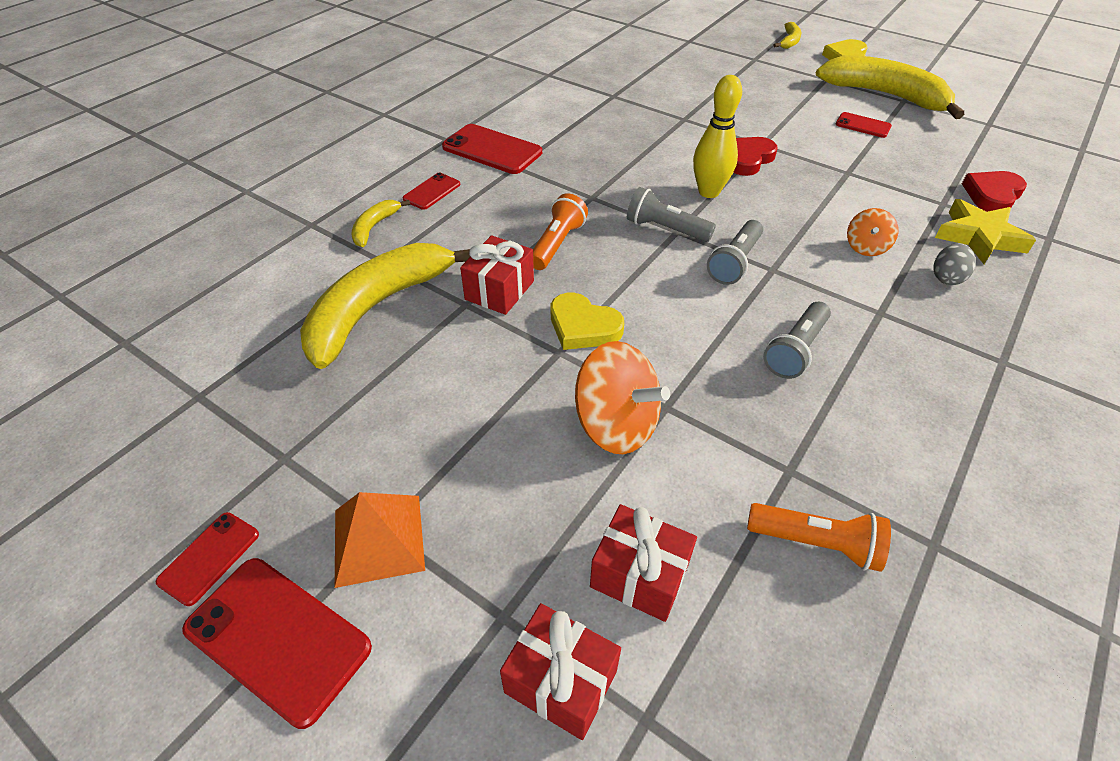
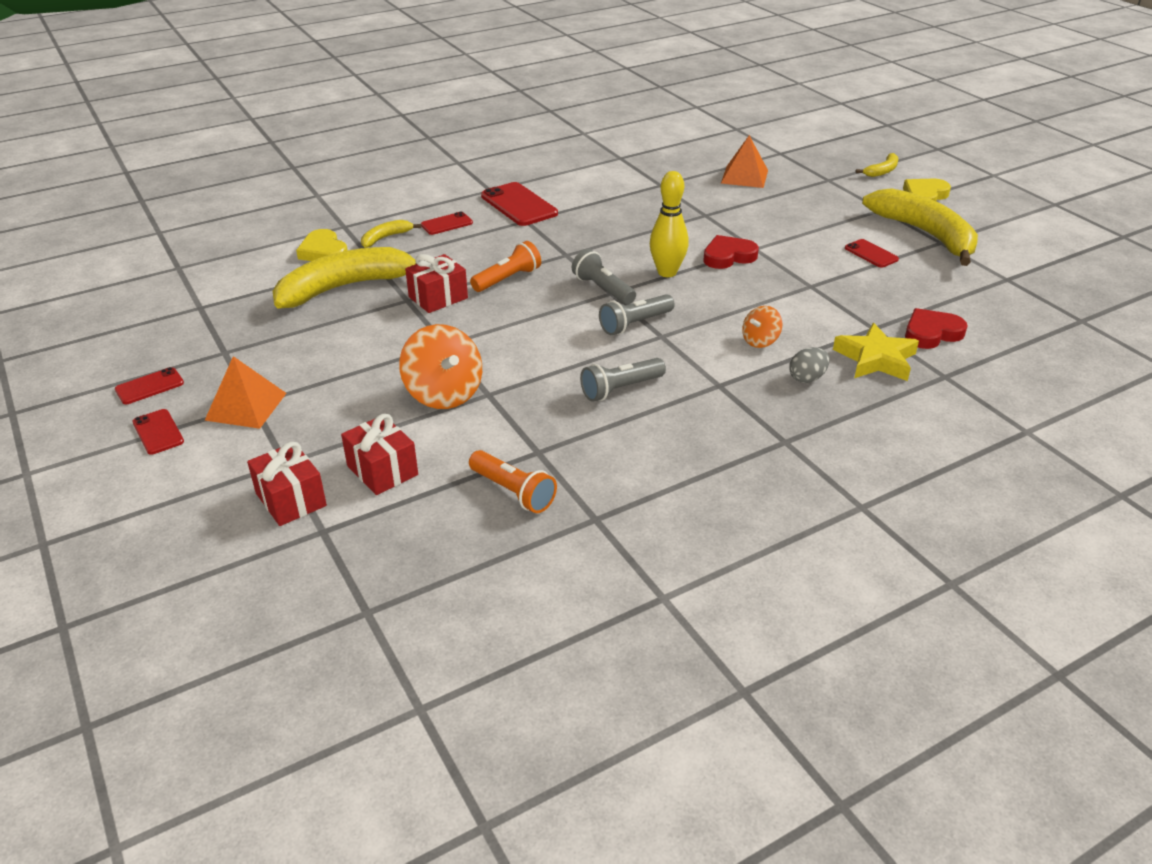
camera: 25 degrees right, 10 degrees down
red phone [182,558,372,729] -> red phone [132,409,184,455], size x0.56
yellow heart [551,292,624,350] -> yellow heart moved to [296,229,348,261]
none -> orange pyramid [721,135,768,188]

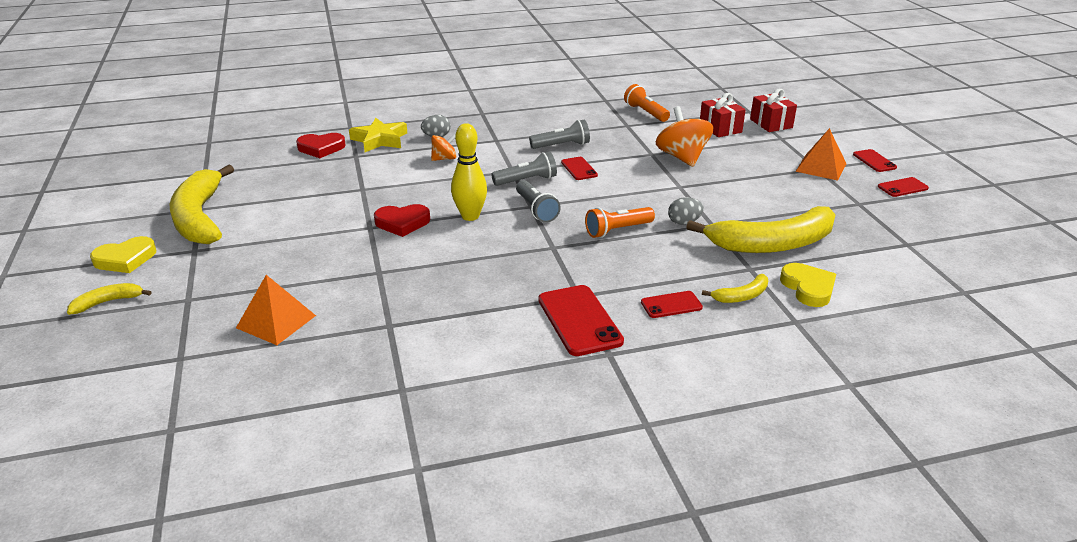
camera: 165 degrees left, 5 degrees down
red gift [405,254,468,313] -> grey egg [668,197,704,225]
red phone [845,239,899,268] -> red phone moved to [561,157,598,180]

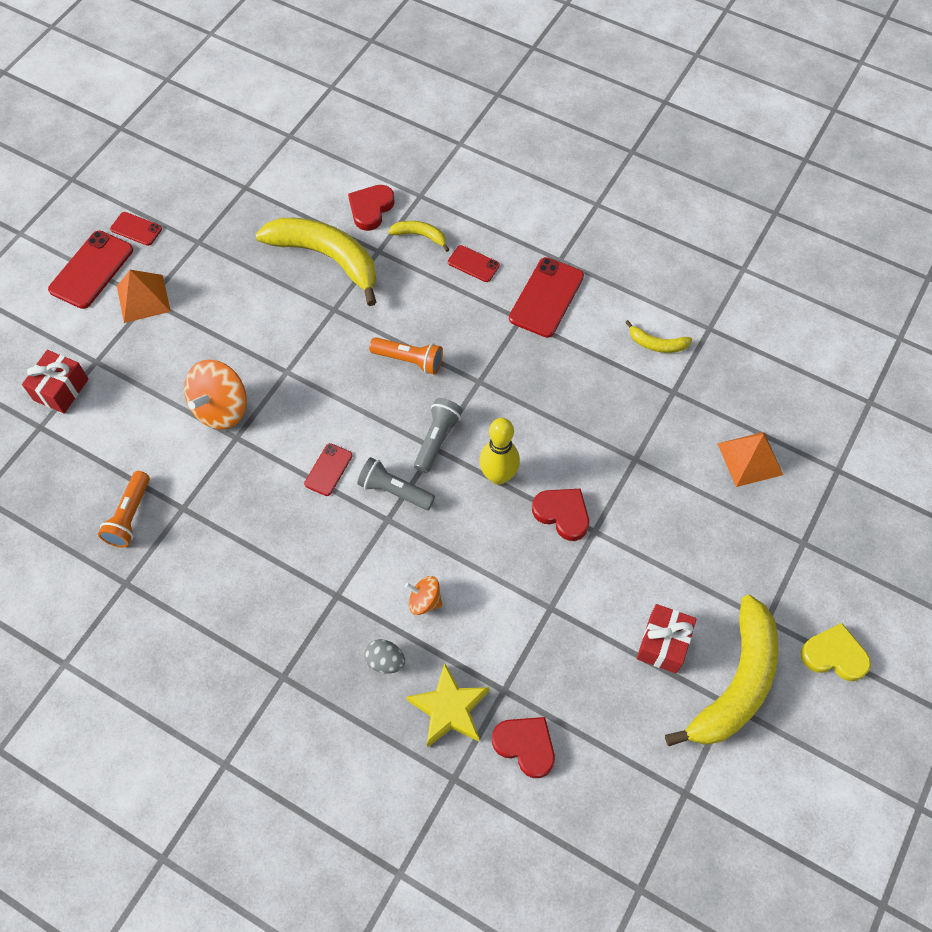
camera: 135 degrees left, 30 degrees up
yellow banana [67,283,151,315] -> yellow banana moved to [625,320,692,353]
grey flashlight [529,120,590,149] -> none
grey egg [668,197,704,225] -> none
red gift [700,93,746,137] -> red gift moved to [637,604,697,674]
yellow heart [780,263,836,307] -> red heart [348,185,395,231]
red phone [853,149,897,172] -> red phone [48,231,133,309], size x1.78

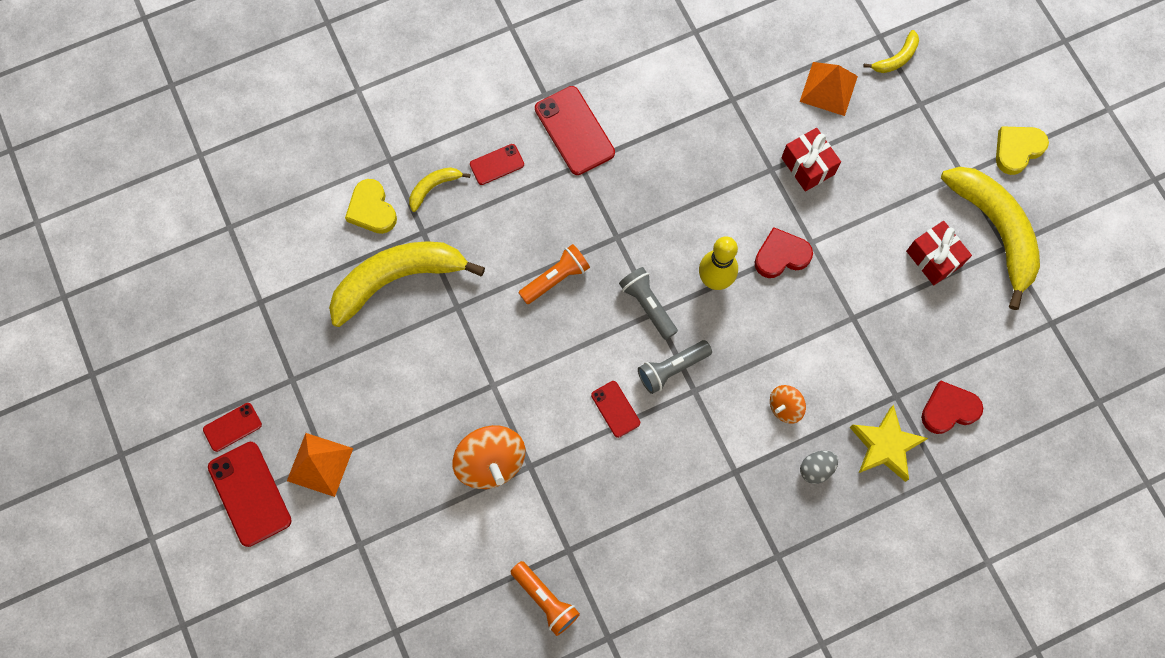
camera: 55 degrees left, 10 degrees up
red gift [22,350,88,414] -> red gift moved to [781,128,841,192]
red heart [348,185,395,231] -> yellow heart [345,179,397,234]
yellow banana [625,320,692,353] -> yellow banana moved to [863,30,919,73]

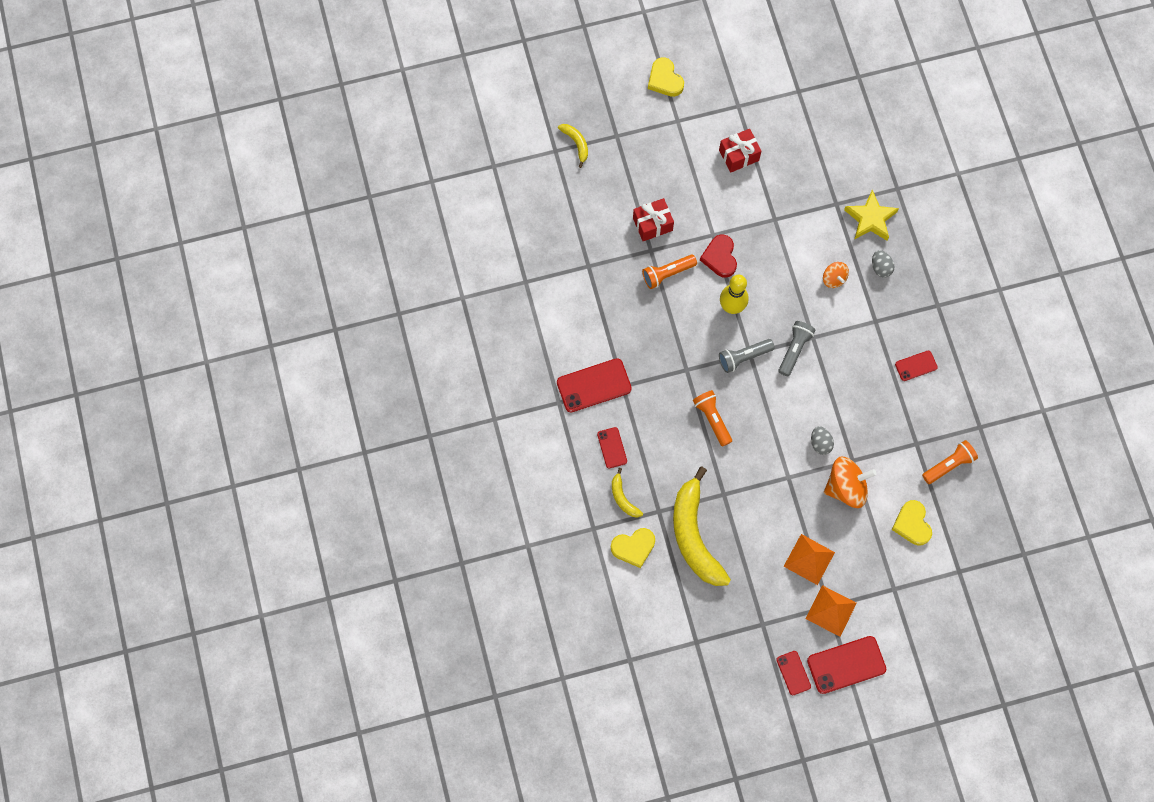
camera: 80 degrees left, 0 degrees up
red phone [591,381,640,438] -> red phone moved to [895,351,938,381]
grey flashlight [638,340,712,394] -> grey flashlight turned 135 degrees counterclockwise [779,321,816,376]
orange pyramid [800,62,858,116] -> orange pyramid moved to [783,534,835,585]
red heart [921,380,983,434] -> none
yellow banana [941,167,1040,310] -> none
none -> orange flashlight [642,254,697,289]
none -> grey egg [811,426,834,455]
none -> yellow heart [892,500,932,546]

